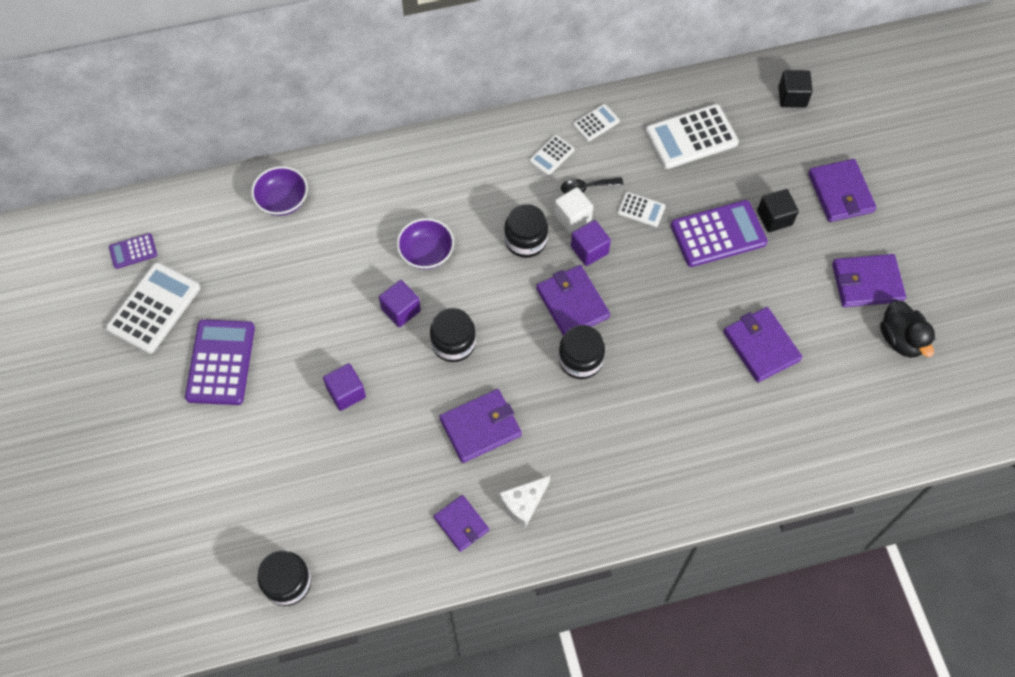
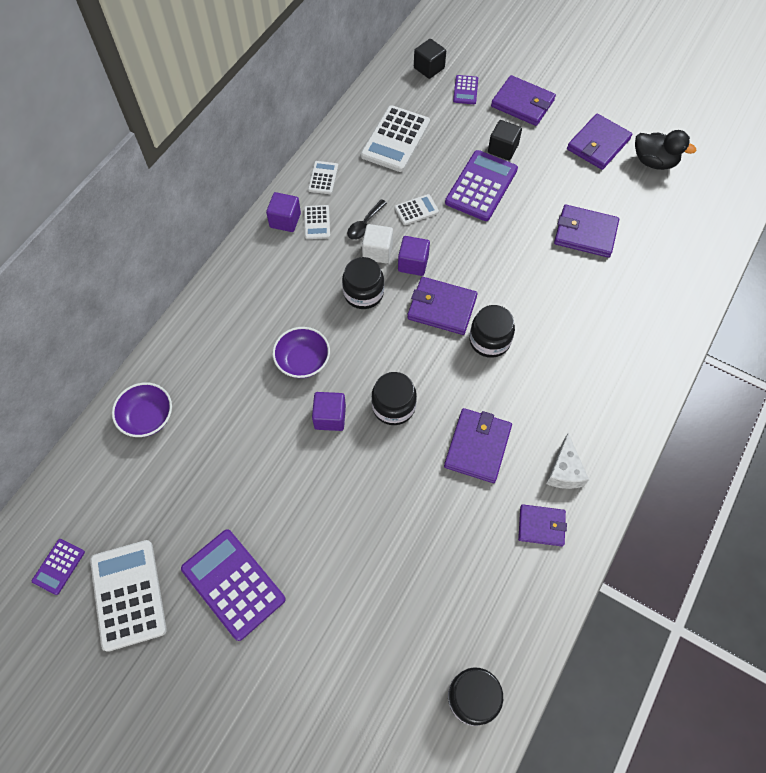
camera: 45 degrees left, 0 degrees up
purple cube [323,363,366,411] -> purple cube moved to [266,192,301,232]
none -> purple calculator [453,75,478,104]

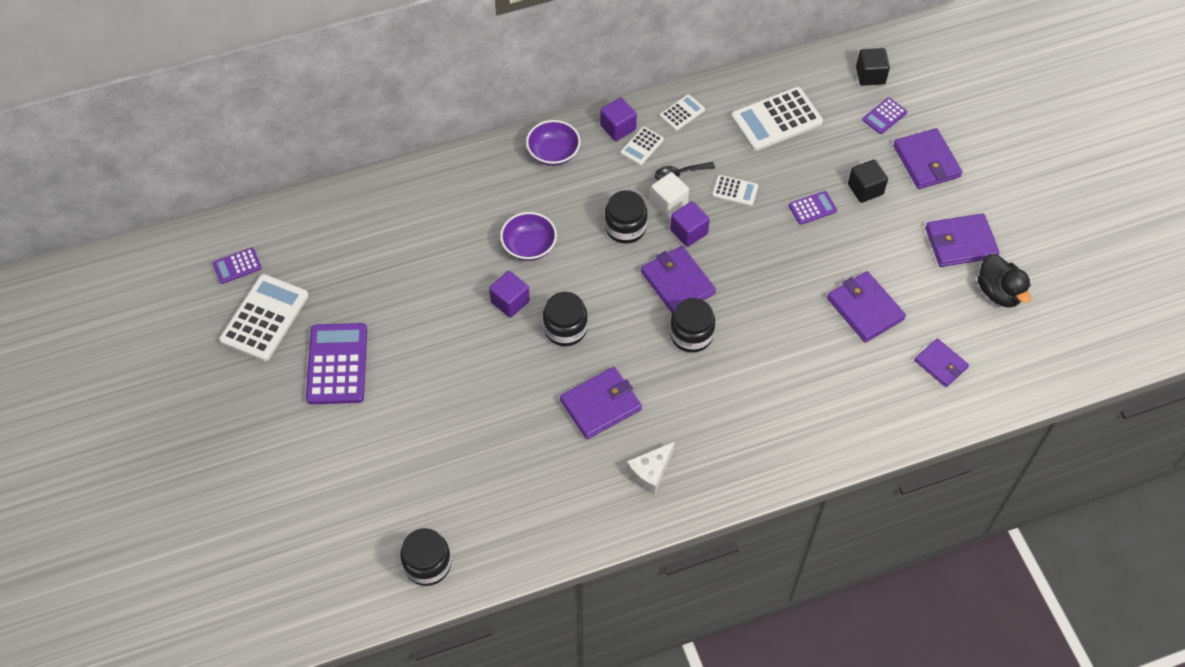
camera: 40 degrees right, 5 degrees down
purple bowl [112,382,172,437] -> purple bowl moved to [526,120,581,166]
purple calculator [445,150,518,221] -> purple calculator [789,191,837,225], size x0.51
purple wallet [518,504,567,546] -> purple wallet moved to [914,338,969,387]

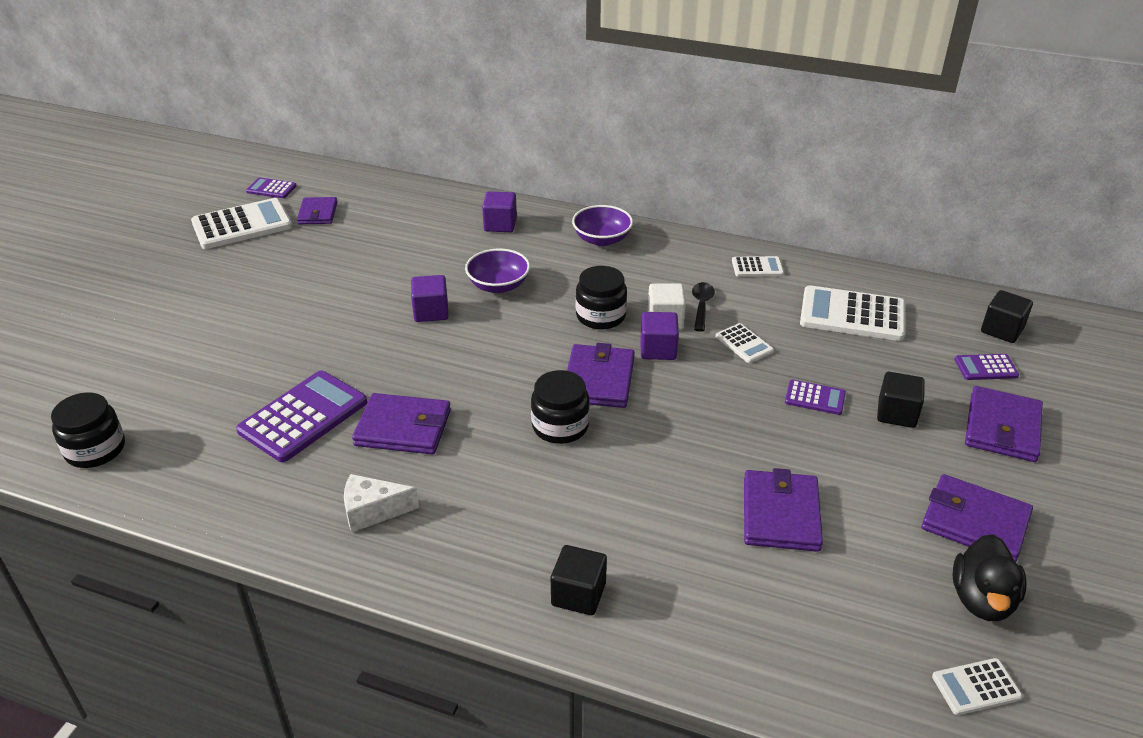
camera: 40 degrees right, 20 degrees down
purple calculator [306,323,367,404] -> purple calculator moved to [236,371,367,462]
black jar [543,292,588,346] -> none
purple cube [600,98,637,141] -> purple cube moved to [482,191,517,232]
white calculator [621,127,664,165] -> white calculator moved to [932,658,1023,715]
black spoon [654,162,715,180] -> black spoon turned 75 degrees clockwise [692,282,715,332]
purple wallet [914,338,969,387] -> purple wallet moved to [297,197,337,224]
none -> black cube [551,545,607,615]

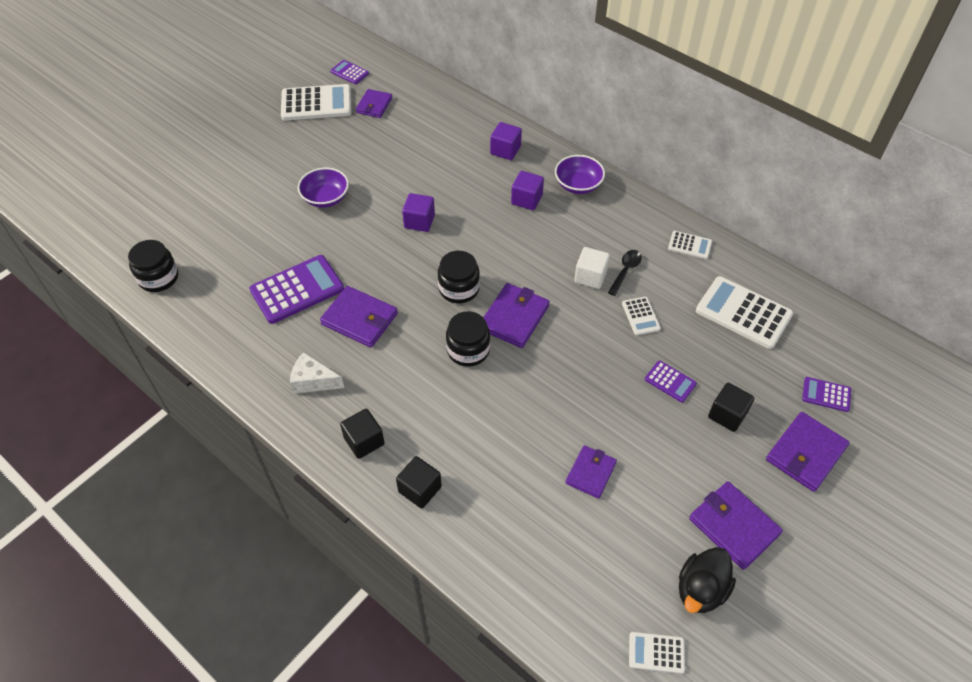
camera: 20 degrees right, 15 degrees up
purple bowl [465,249,530,293] -> purple bowl moved to [298,167,349,208]
black jar [576,266,627,330] -> black jar moved to [438,251,480,303]
purple cube [640,312,679,360] -> purple cube moved to [511,171,544,210]
purple wallet [744,468,823,552] -> purple wallet [565,445,617,499], size x0.66
black cube [981,290,1033,343] -> black cube moved to [340,409,385,459]

